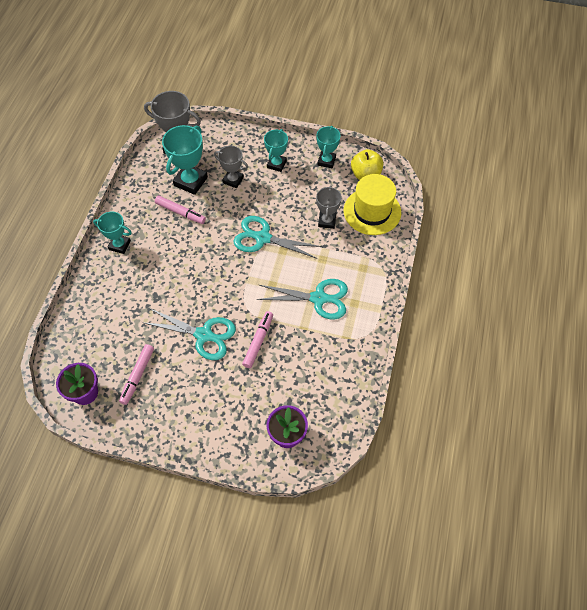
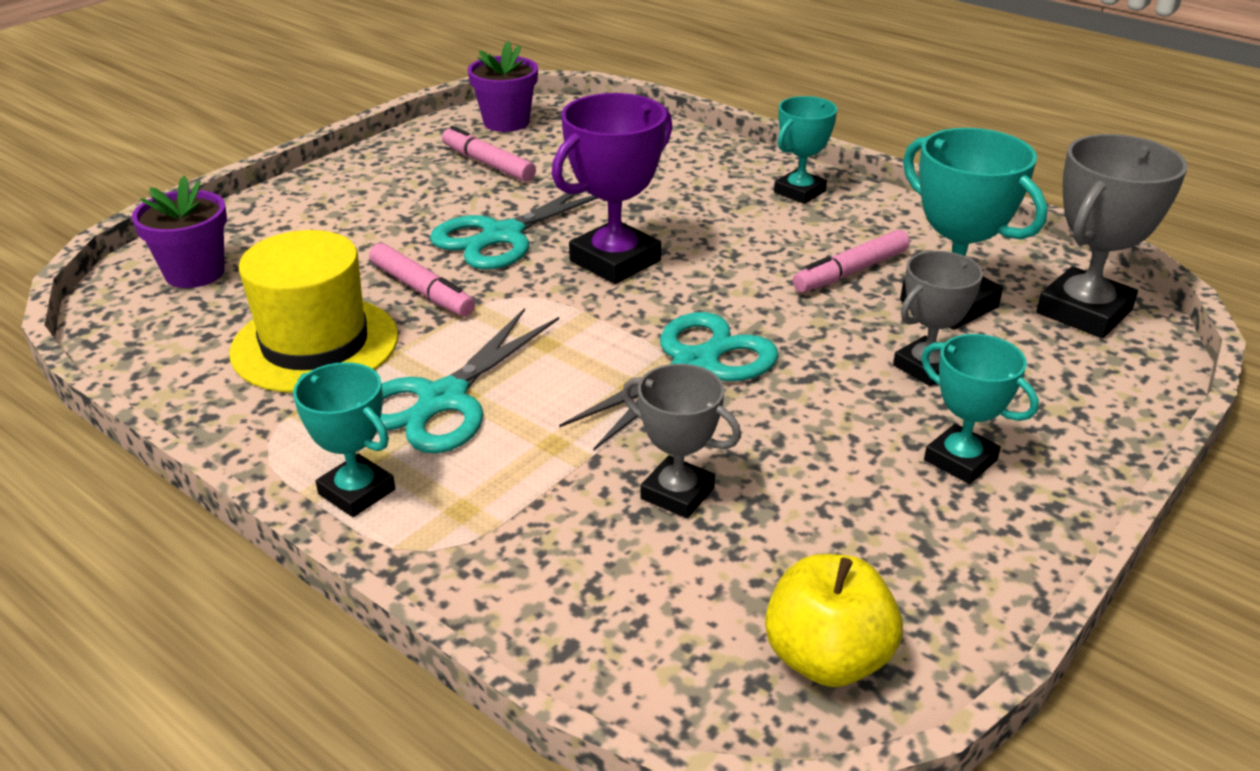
camera: 115 degrees right, 25 degrees down
turquoise trophy [316,126,341,168] -> turquoise trophy moved to [293,362,395,517]
yellow hat [344,174,401,235] -> yellow hat moved to [229,230,398,393]
none -> purple trophy [552,93,672,284]

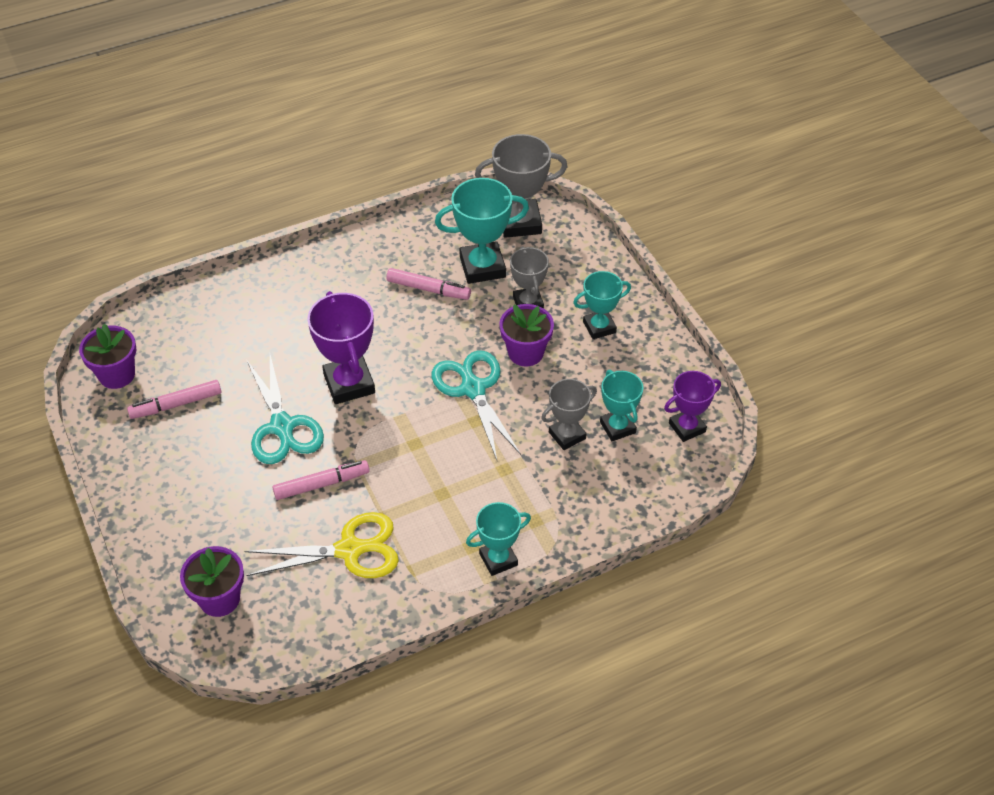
camera: 65 degrees left, 15 degrees up
yellow hat [229,230,398,393] -> yellow scissors [244,512,399,578]
turquoise scissors [381,308,559,453] -> none
yellow apple [765,554,903,687] -> purple trophy [664,371,721,442]
turquoise trophy [774,96,837,204] -> turquoise trophy moved to [600,370,643,441]
pink marker [793,229,910,293] -> pink marker turned 60 degrees counterclockwise [386,268,471,300]
grey trophy [1036,134,1188,338] -> grey trophy turned 75 degrees counterclockwise [475,134,567,238]
none -> purple flower pot [499,304,554,367]

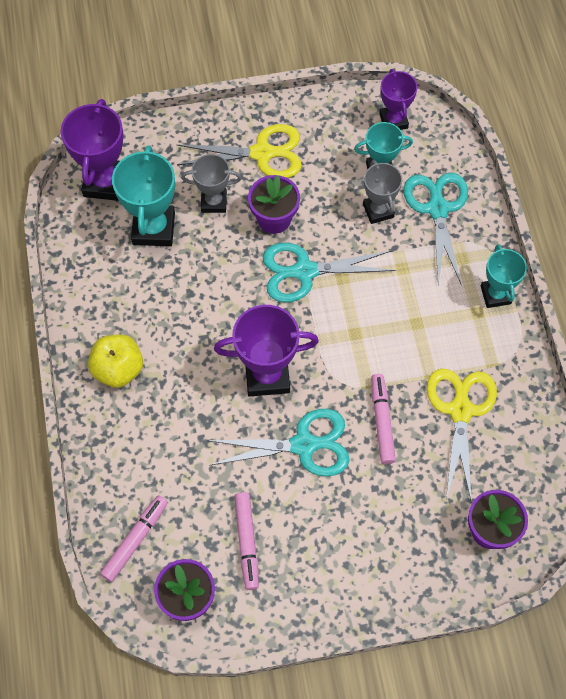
camera: 75 degrees left, 15 degrees up
pink marker [386,268,471,300] -> pink marker moved to [100,495,168,582]
grey trophy [475,134,567,238] -> purple trophy [61,99,123,201]
turquoise trophy [573,271,631,339] -> yellow scissors [177,124,302,178]
none -> yellow apple [88,334,143,388]
none -> turquoise scissors [403,173,468,286]

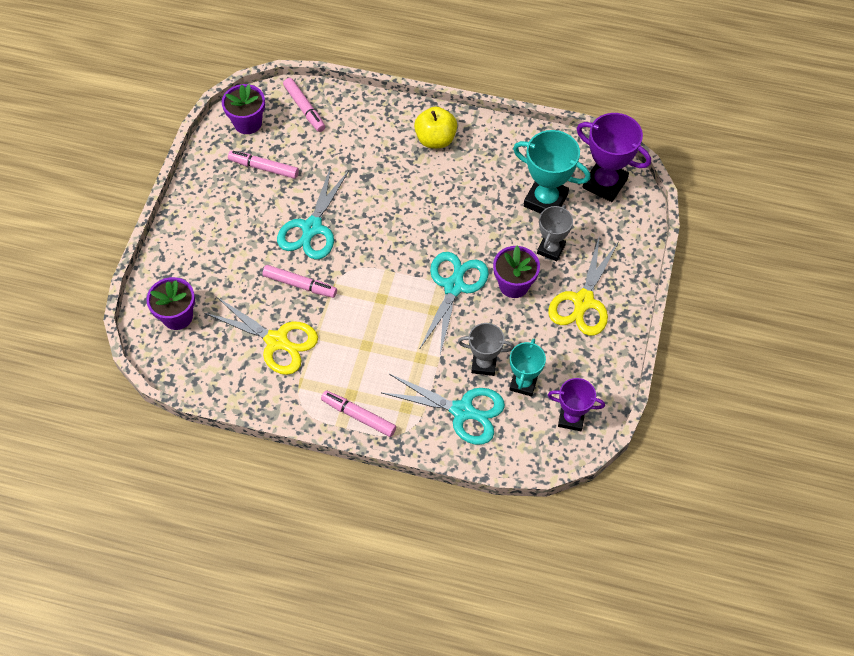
camera: 115 degrees right, 5 degrees down
purple trophy [214,305,319,397] -> none
turquoise trophy [481,244,527,308] -> pink marker [321,391,396,437]

